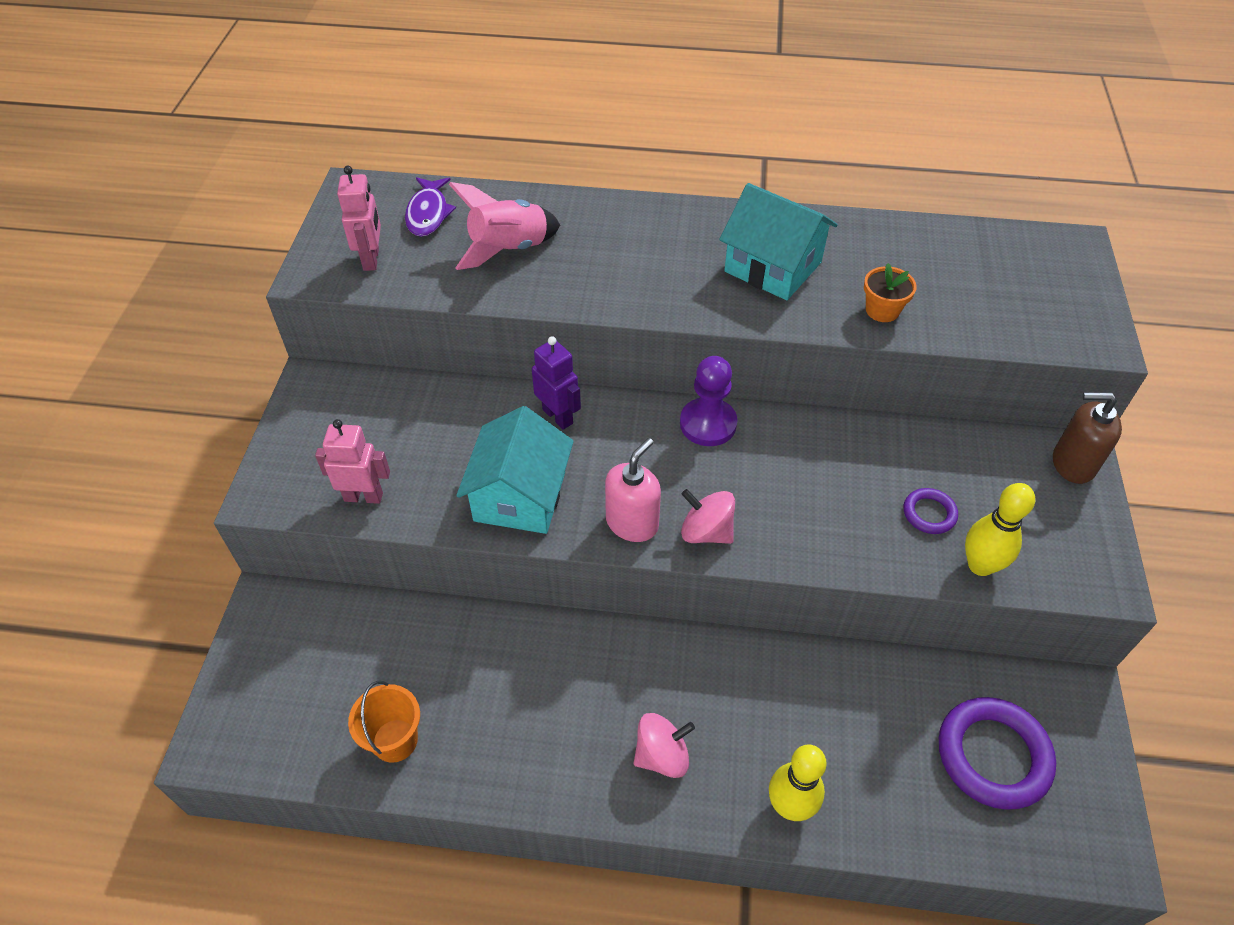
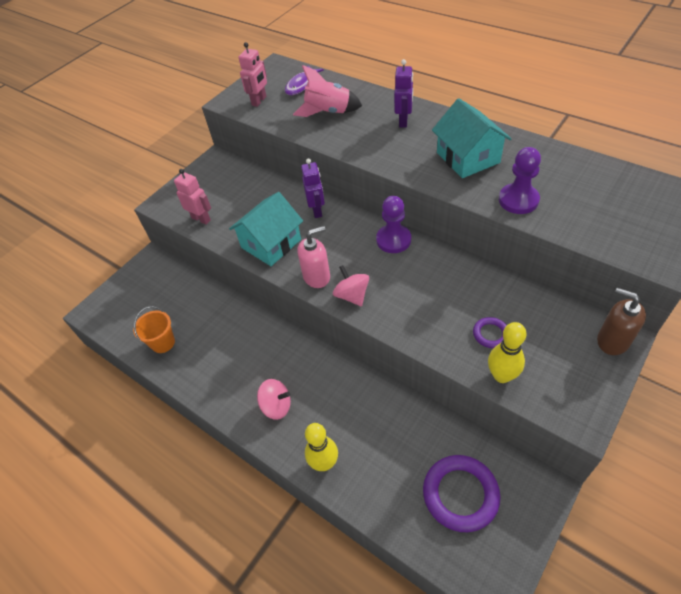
camera: 35 degrees right, 0 degrees up
orange flower pot [864,263,917,322] -> purple pawn [499,147,541,214]
none -> purple robot [394,59,413,127]

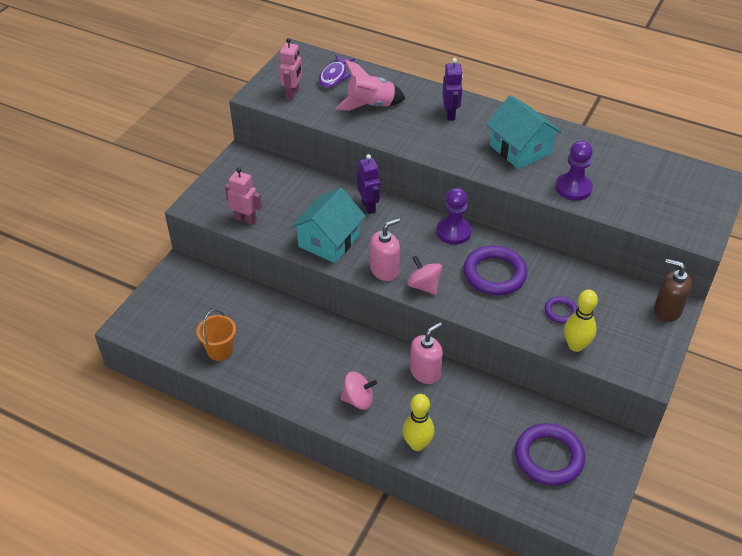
camera: 15 degrees left, 5 degrees down
none -> pink soap dispenser [410,322,443,384]
none -> purple ring [463,246,528,295]

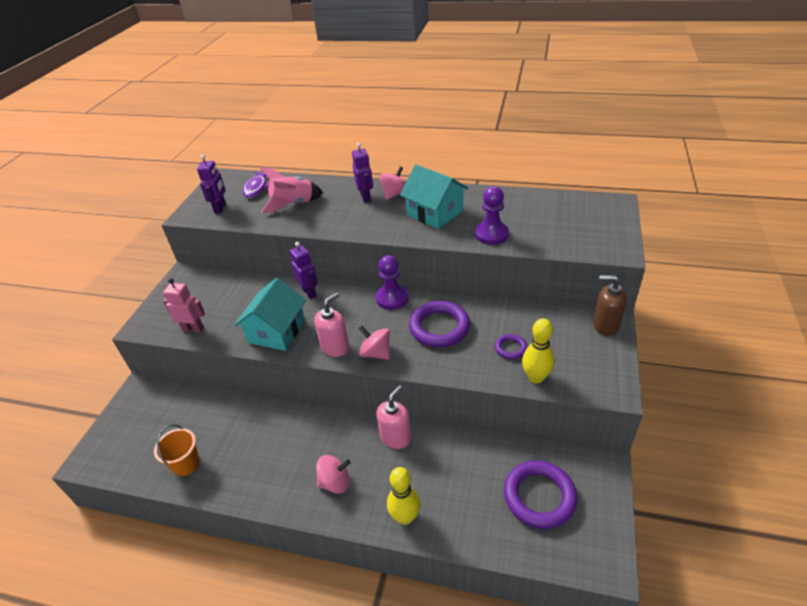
camera: 10 degrees left, 5 degrees down
pink robot [279,38,302,100] -> purple robot [197,155,226,214]
none -> pink spinning top [380,166,406,200]

